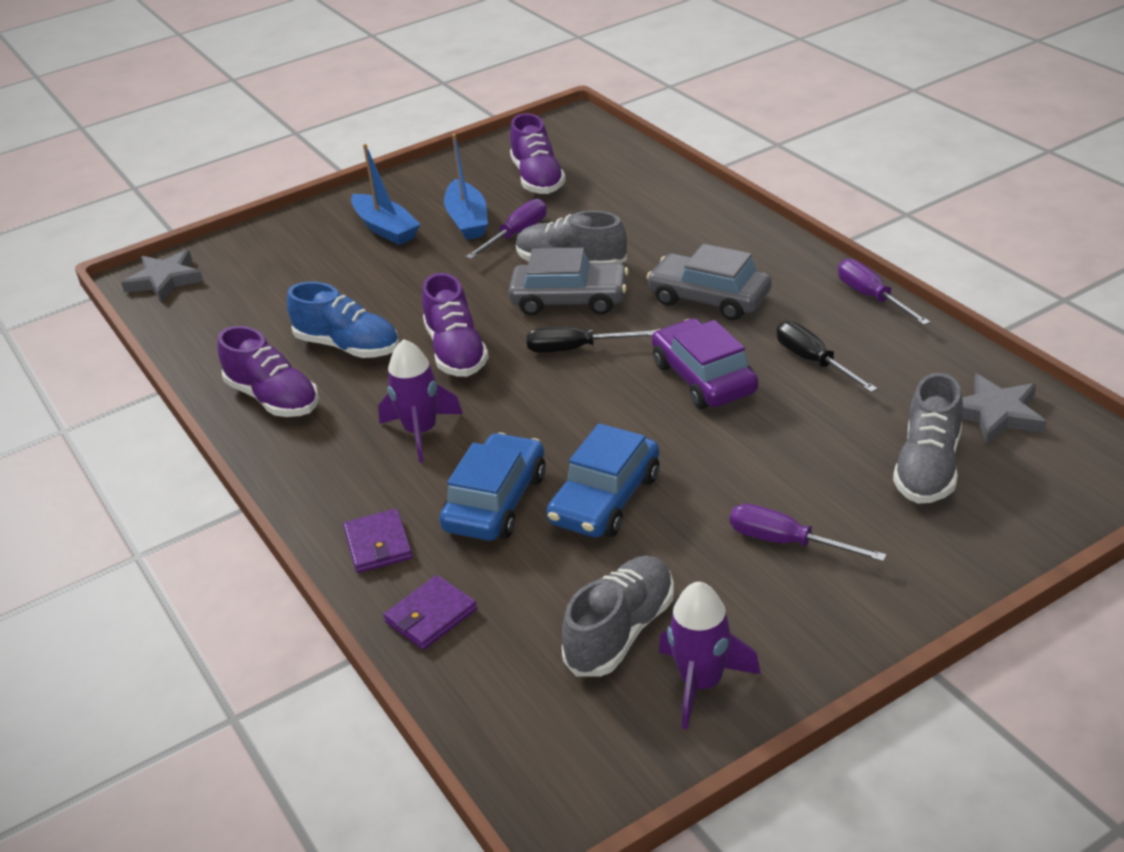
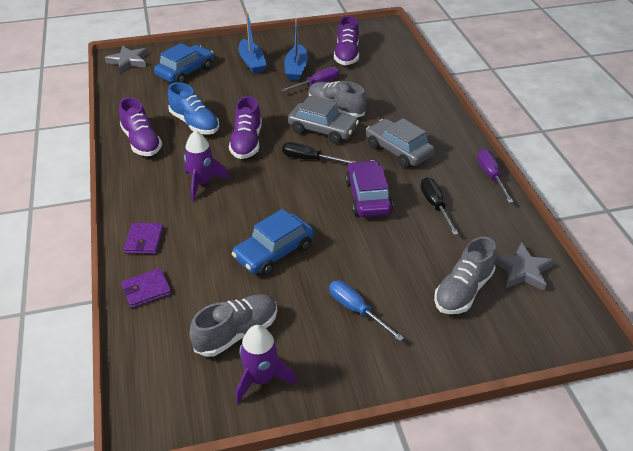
camera: 15 degrees right, 5 degrees up
blue car [439,433,546,541] -> blue car moved to [154,43,214,83]
purple screwdriver [730,504,887,562] -> blue screwdriver [329,280,404,341]

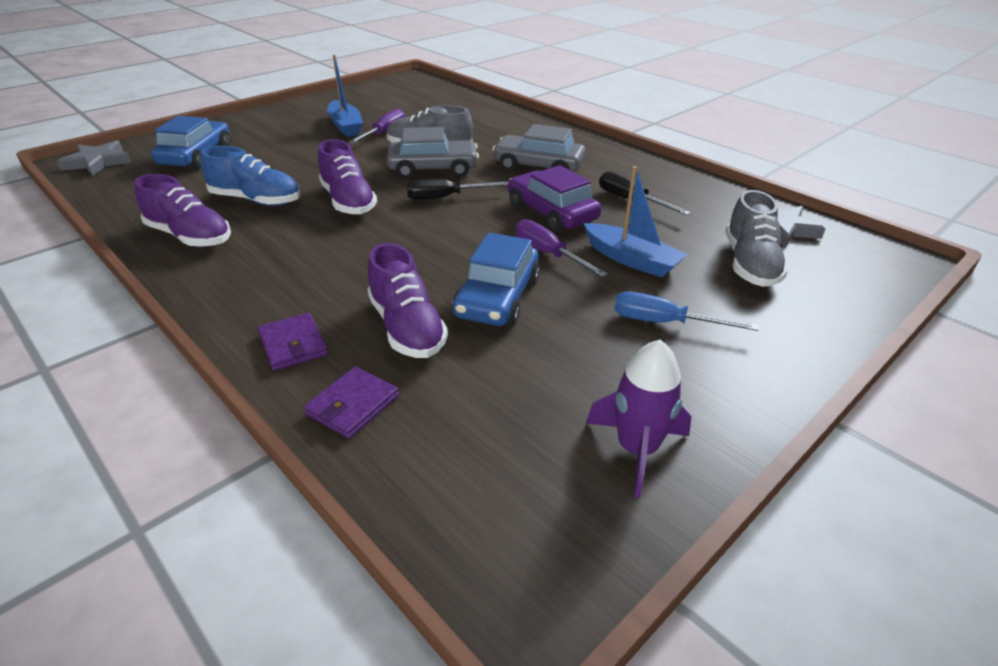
camera: 30 degrees left, 5 degrees down
purple rocket [184,131,229,201] -> none
grey shoe [189,294,277,357] -> none
blue boat [239,13,267,74] -> blue boat moved to [584,166,687,277]
purple shoe [334,16,359,65] -> purple shoe moved to [368,243,448,358]
purple screwdriver [477,149,513,203] -> purple screwdriver moved to [516,219,608,277]

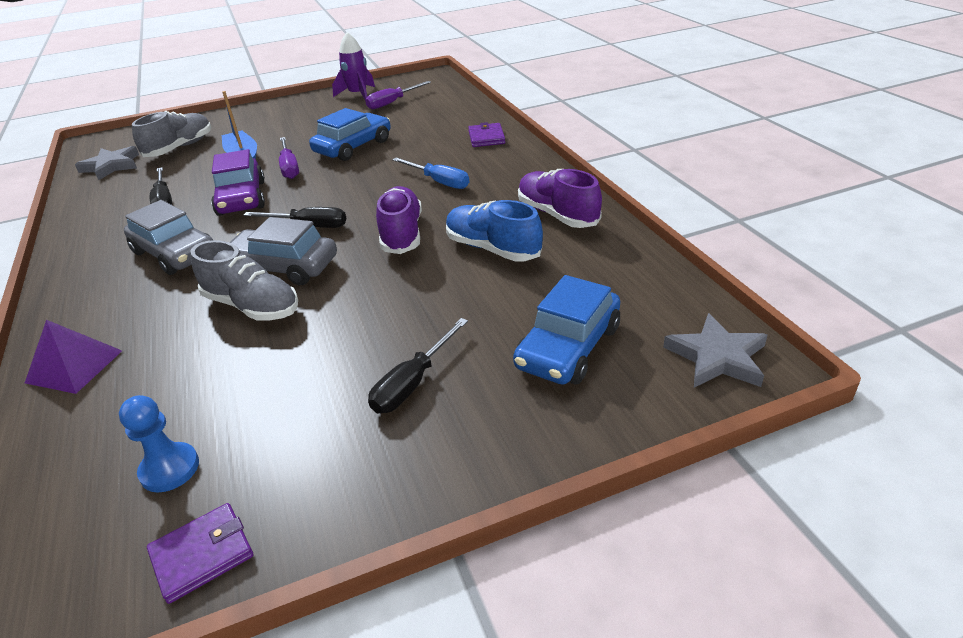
camera: 155 degrees left, 0 degrees up
purple wallet [304,367,399,439] -> purple wallet moved to [147,503,253,604]
blue boat [327,54,363,137] -> none
purple screwdriver [348,109,405,144] -> purple screwdriver moved to [365,81,431,109]
purple shoe [368,243,448,358] -> none
blue screwdriver [614,292,759,331] -> blue screwdriver moved to [392,157,469,189]
none -> purple pyramid [25,320,122,394]
none -> blue pawn [119,395,199,493]
none -> black screwdriver [368,318,468,414]

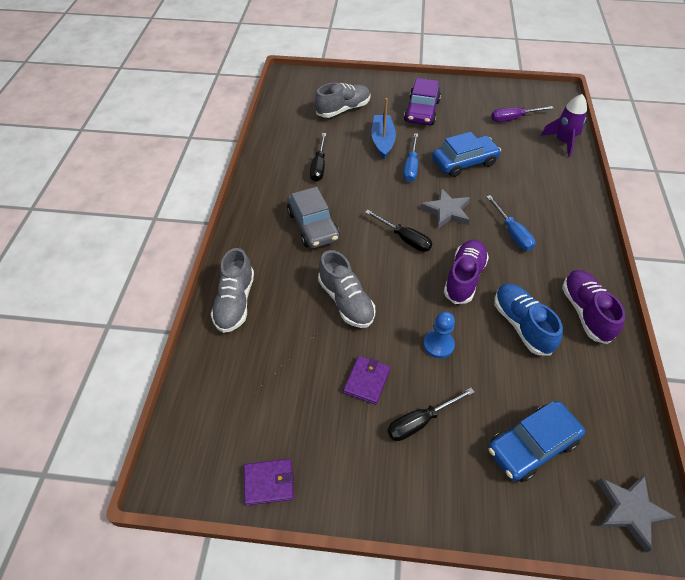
camera: 25 degrees right, 15 degrees up
purple pyramid [25,320,122,394] -> grey shoe [211,248,254,333]
grey star [75,146,139,180] -> grey star moved to [420,188,470,228]
blue pawn [119,395,199,493] -> blue pawn moved to [423,312,455,358]
purple car [211,149,265,216] -> purple car moved to [404,78,441,125]
grey car [229,217,337,285] -> none
purple screwdriver [279,137,299,179] -> blue screwdriver [403,133,418,182]
purple rocket [332,32,375,100] -> purple rocket moved to [541,94,587,157]
purple wallet [468,122,505,147] -> purple wallet moved to [343,356,390,405]

